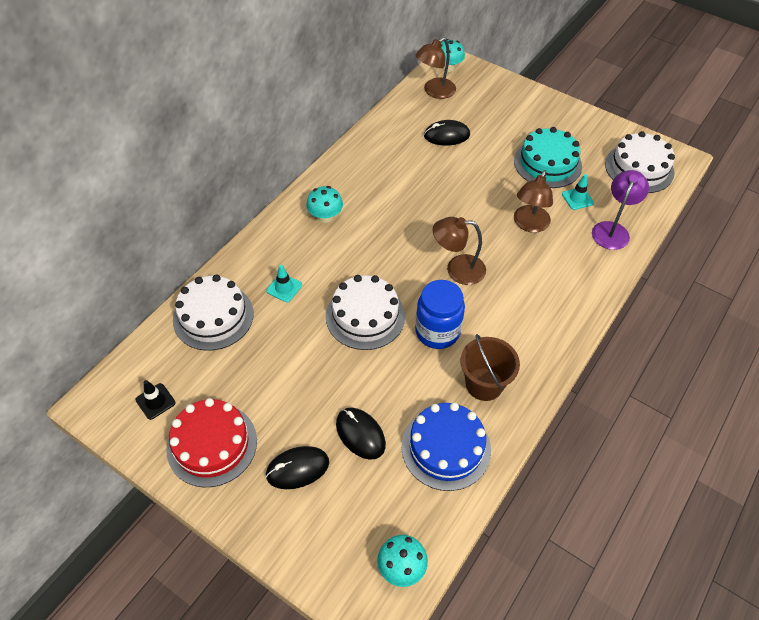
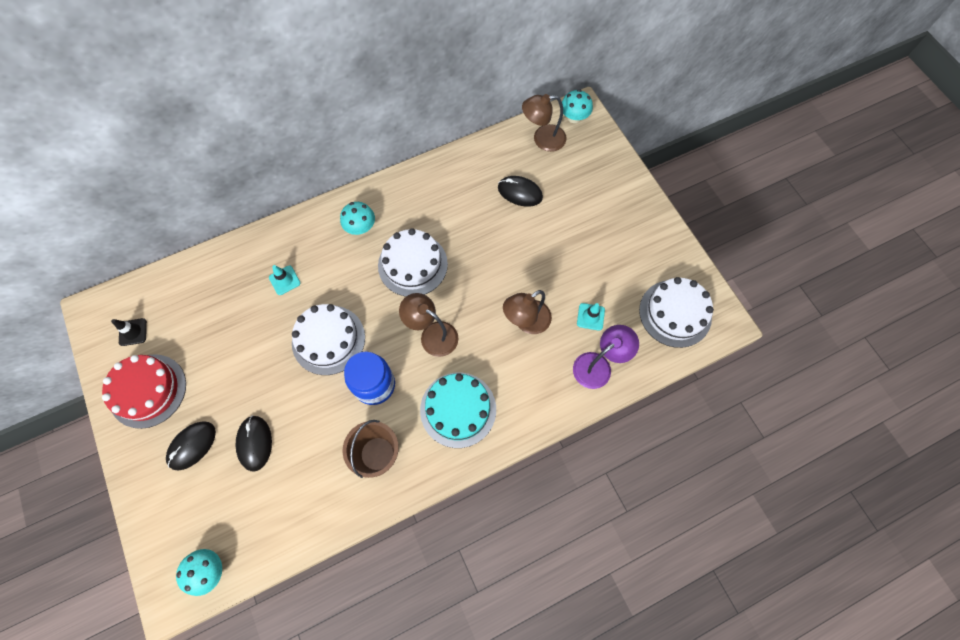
camera: 30 degrees right, 15 degrees up
white cake [173,275,254,351] -> white cake moved to [378,228,448,297]
black mouse [265,446,329,489] -> black mouse turned 60 degrees counterclockwise [166,422,216,471]
blue cake [402,402,491,491] -> none
turquoise cake [514,127,582,188] -> turquoise cake moved to [420,373,496,448]

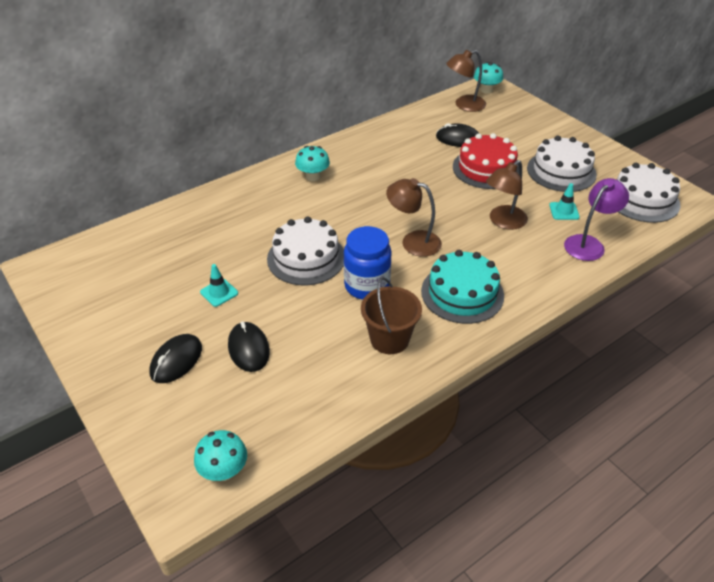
camera: 10 degrees left, 25 degrees down
red cake [102,354,186,429] -> red cake moved to [453,133,519,189]
black traffic cone [111,318,147,346] -> none
turquoise traffic cone [269,265,300,295] -> turquoise traffic cone moved to [200,264,238,307]
white cake [378,228,448,297] -> white cake moved to [527,136,597,192]

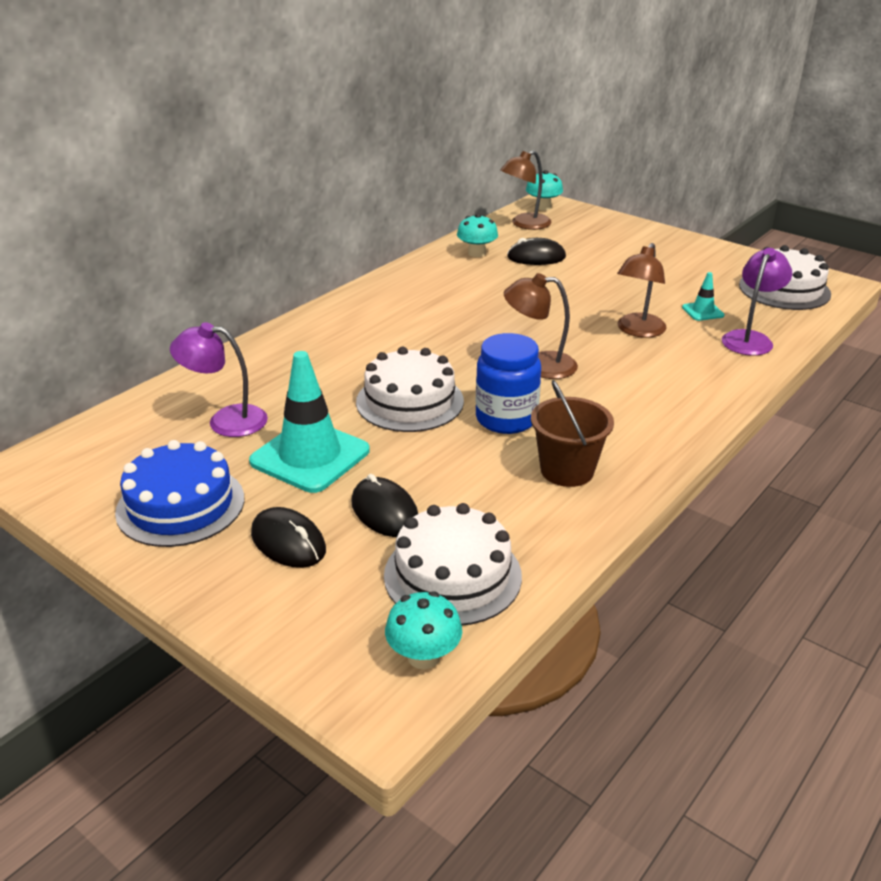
camera: 15 degrees left, 10 degrees down
black mouse [149,334,202,383] -> black mouse turned 60 degrees counterclockwise [251,507,326,568]
turquoise traffic cone [200,264,238,307] -> turquoise traffic cone [249,351,370,493], size x2.19
turquoise mushroom [295,146,330,181] -> turquoise mushroom moved to [457,213,498,257]
turquoise cake [421,250,504,324] -> none
red cake [453,133,519,189] -> none
white cake [527,136,597,192] -> white cake moved to [384,503,522,626]
none -> blue cake [115,440,244,547]
none -> purple lamp [170,322,268,437]

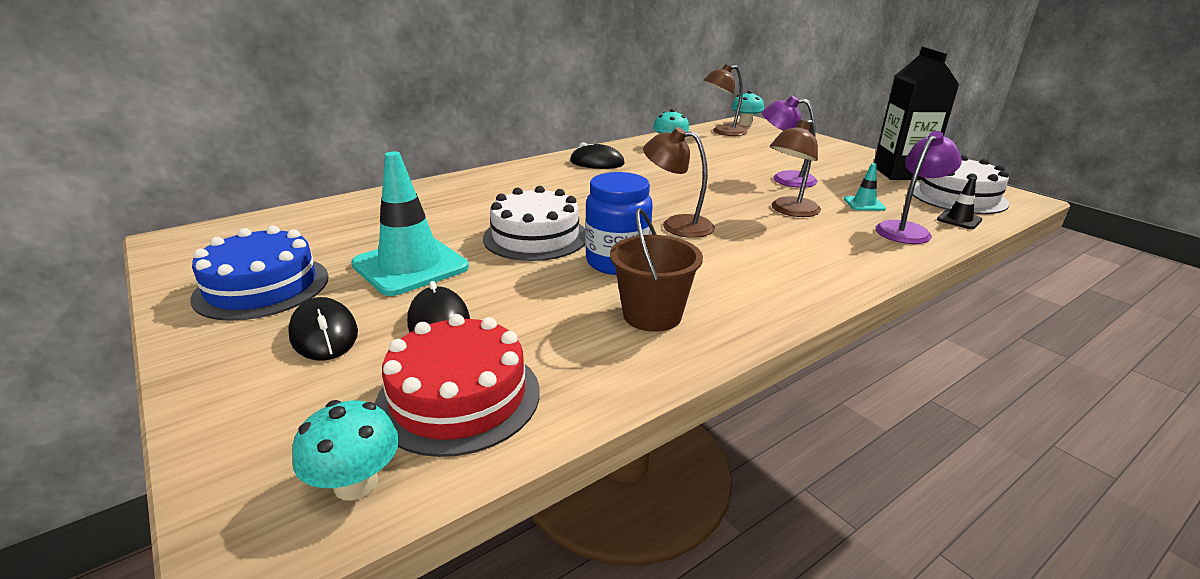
camera: 15 degrees right, 5 degrees down
purple lamp [170,322,268,437] -> purple lamp moved to [762,95,817,188]
white cake [384,503,522,626] -> red cake [375,314,540,457]
black mouse [507,238,566,265] -> black mouse moved to [570,142,625,169]
none -> black carton [874,46,959,180]
none -> black traffic cone [937,177,982,229]

